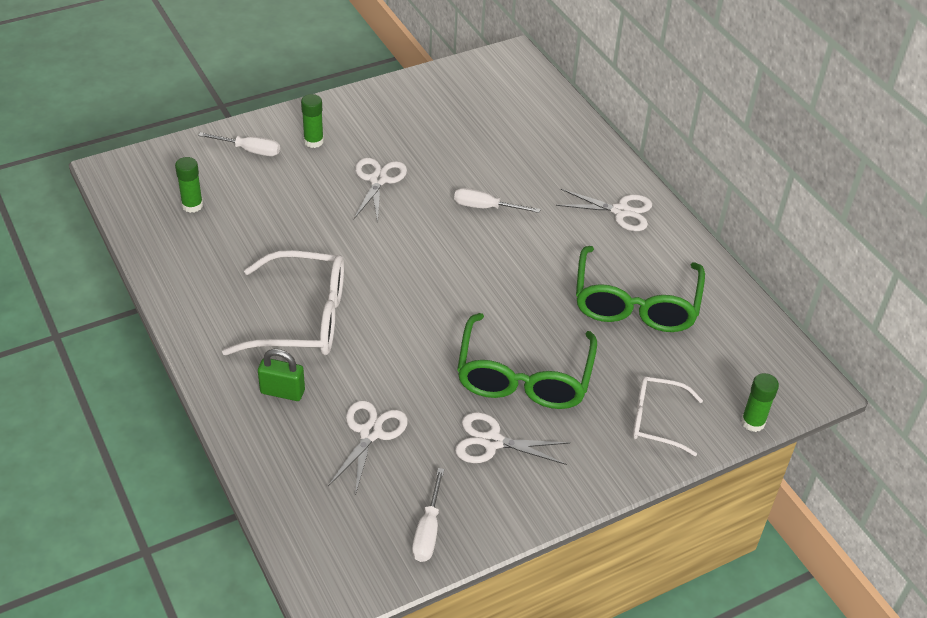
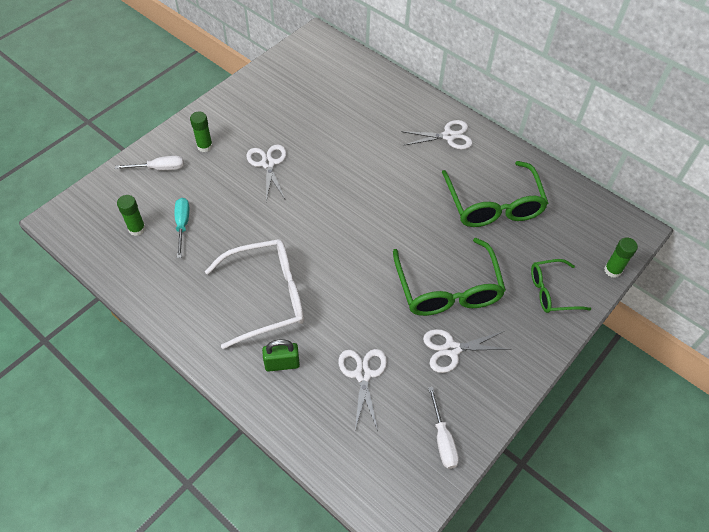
camera: 20 degrees left, 10 degrees up
white screwdriver [454,188,541,213] -> none
white glasses [633,376,703,456] -> green glasses [531,259,591,313]
none -> turquoise screwdriver [175,198,189,258]

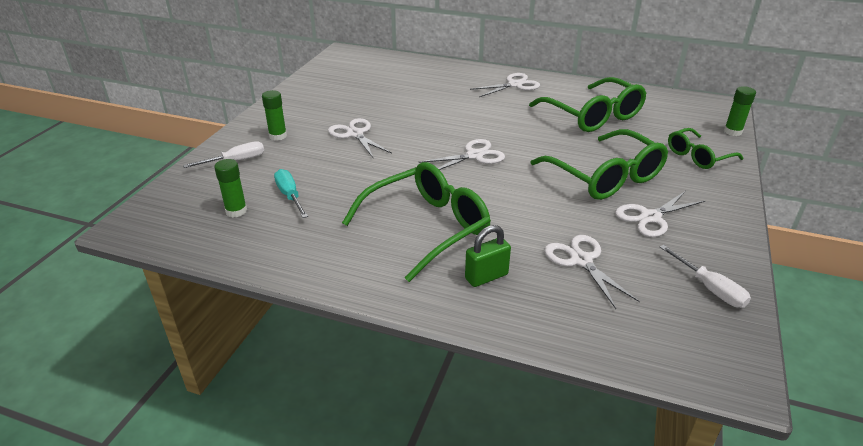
camera: 20 degrees left, 20 degrees down
white glasses [205,239,304,349] -> green glasses [342,162,491,282]
none -> white scissors [418,139,505,170]

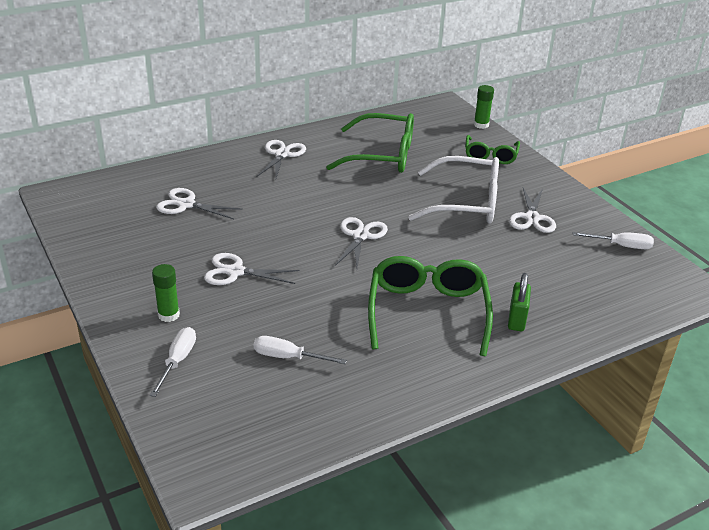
camera: 50 degrees left, 0 degrees up
green glue stick [214,159,247,217] -> none
turquoise screwdriver [274,169,308,218] -> white screwdriver [254,336,347,364]
green glasses [530,129,668,200] -> white glasses [408,156,499,224]
white scissors [544,235,640,309] -> white scissors moved to [156,188,243,219]

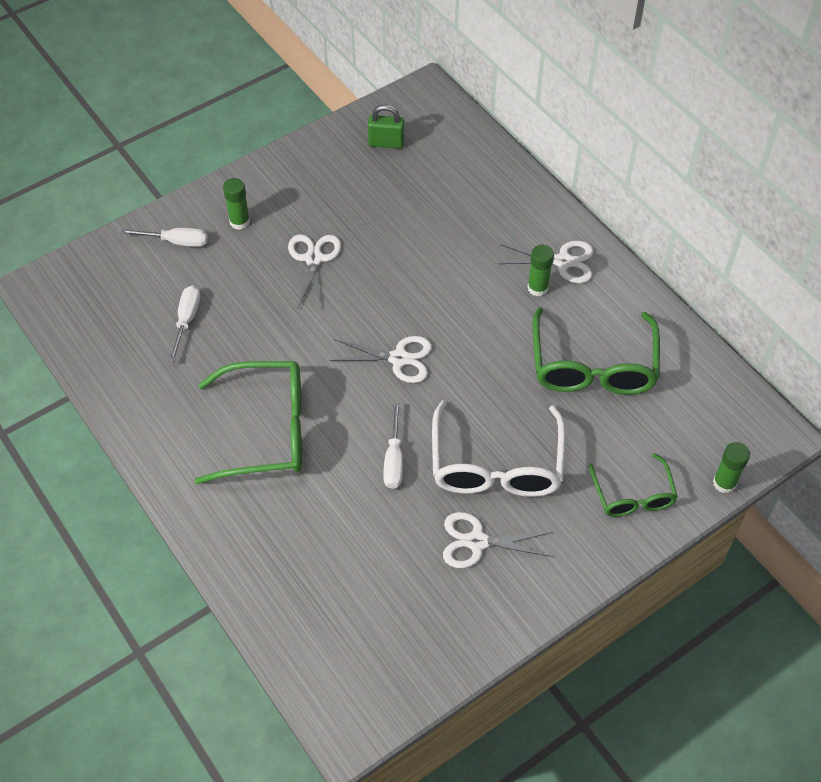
camera: 85 degrees right, 20 degrees up
white scissors [156,188,243,219] -> none
green glasses [465,135,520,164] -> green glasses turned 105 degrees counterclockwise [589,453,678,517]
green padlock [508,273,531,331] -> green padlock moved to [368,105,404,149]
white screwdriver [572,232,654,249] -> white screwdriver moved to [383,402,403,489]
none -> green glue stick [527,245,554,297]

